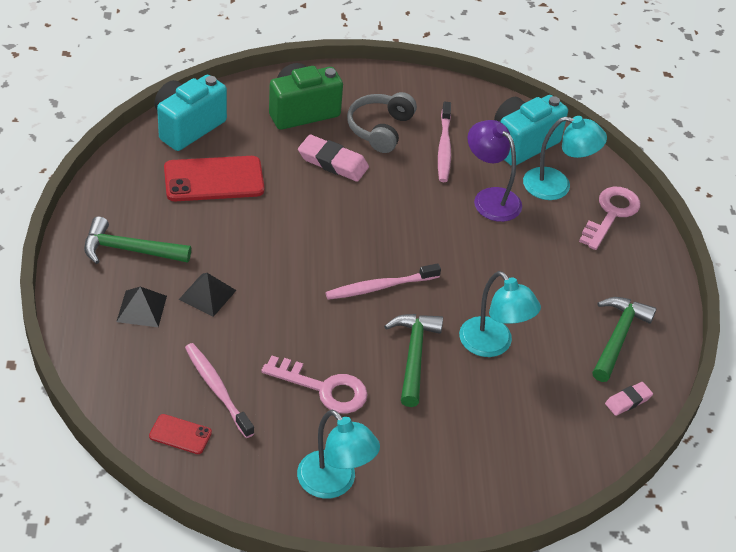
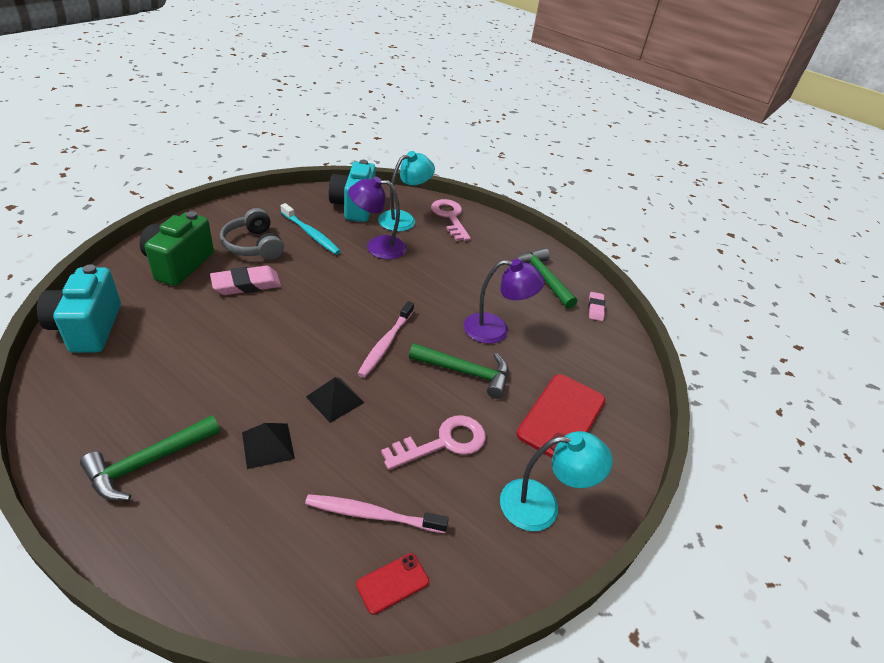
camera: 50 degrees left, 5 degrees down
black pyramid [117,287,167,327] -> black pyramid moved to [306,377,365,423]
red phone [164,156,265,201] -> red phone moved to [516,374,605,458]
green hammer [384,314,443,407] -> green hammer turned 150 degrees clockwise [409,343,508,399]
pink toothbrush [438,102,451,182] -> turquoise toothbrush [280,203,341,255]
turquoise lamp [459,271,541,357] -> purple lamp [464,259,545,344]

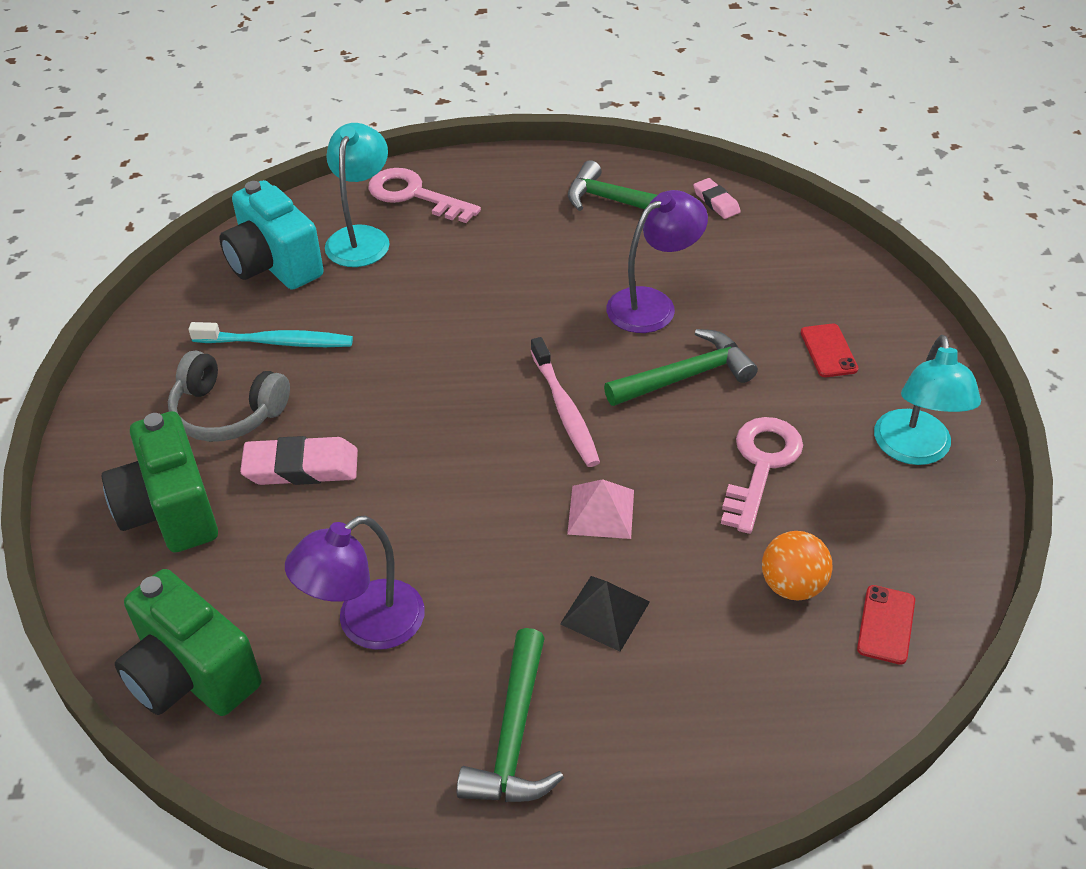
camera: 35 degrees left, 5 degrees up
turquoise camera [37,264,121,353] -> green camera [115,569,262,716]
pink eraser [210,266,281,295] -> pink eraser turned 60 degrees clockwise [240,436,358,485]
pink toothbrush [305,494,449,533] -> orange ball [762,531,833,600]
black pyramid [306,377,365,423] -> pink pyramid [567,479,634,539]
purple lamp [348,176,407,259] -> purple lamp moved to [285,515,425,650]
turquoise lamp [500,431,613,531] -> turquoise lamp turned 135 degrees clockwise [874,335,981,465]
red phone [516,374,605,458] -> red phone [800,324,858,377], size x0.50

